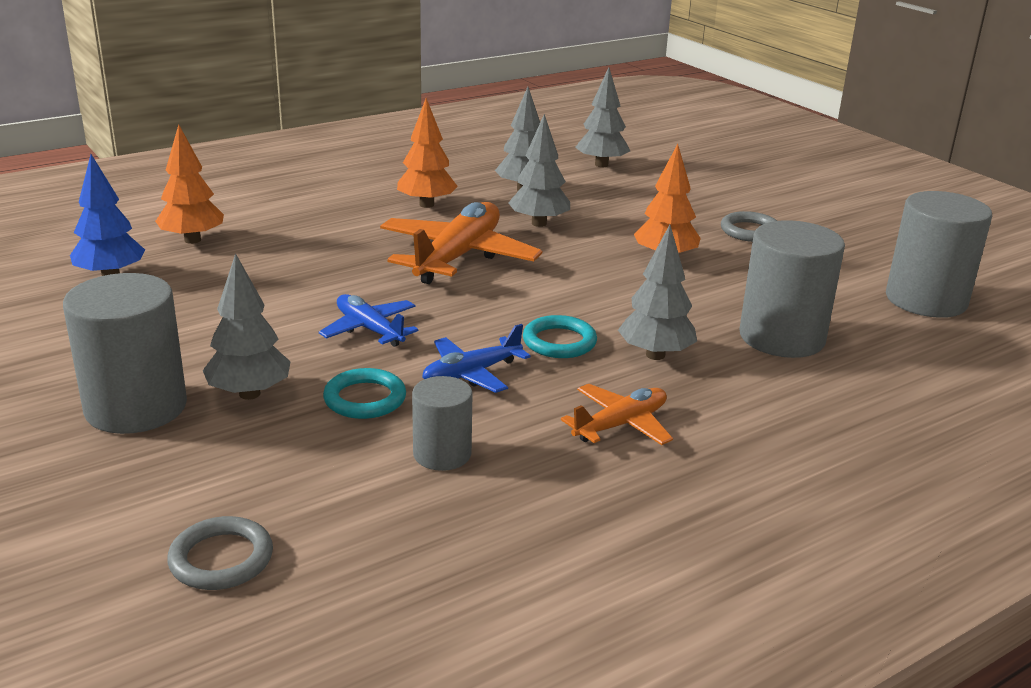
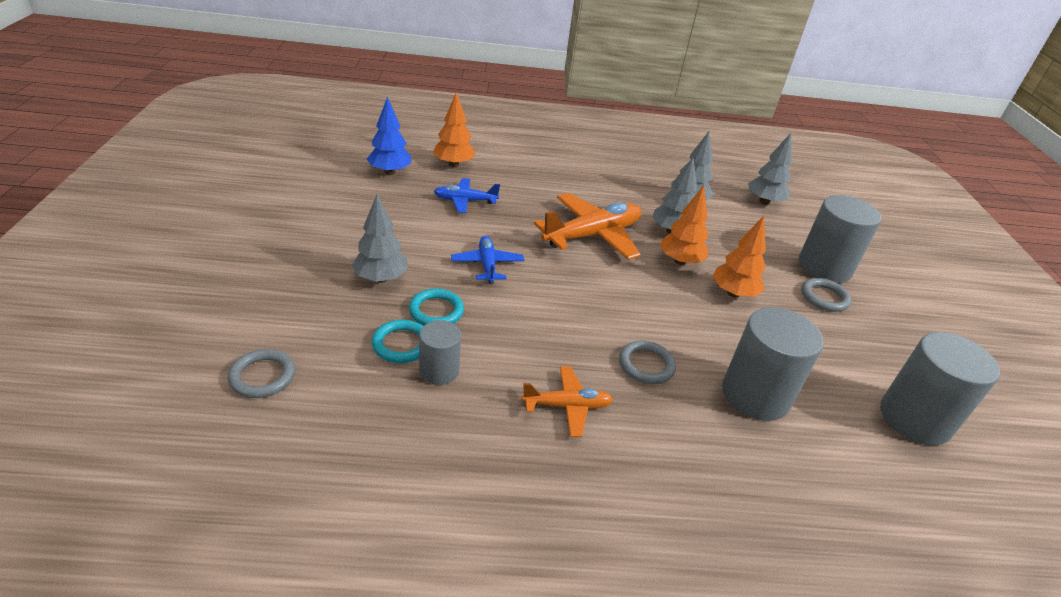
camera: 30 degrees right, 10 degrees up
grey cylinder [63,273,187,434] -> grey cylinder moved to [798,195,882,283]
orange tree [397,98,458,208] -> orange tree moved to [660,185,709,265]
blue plane [422,324,531,393] -> blue plane moved to [434,178,500,213]
turquoise ring [523,315,597,358] -> turquoise ring moved to [372,320,423,363]
grey tree [618,225,697,360] -> grey ring [619,341,676,384]

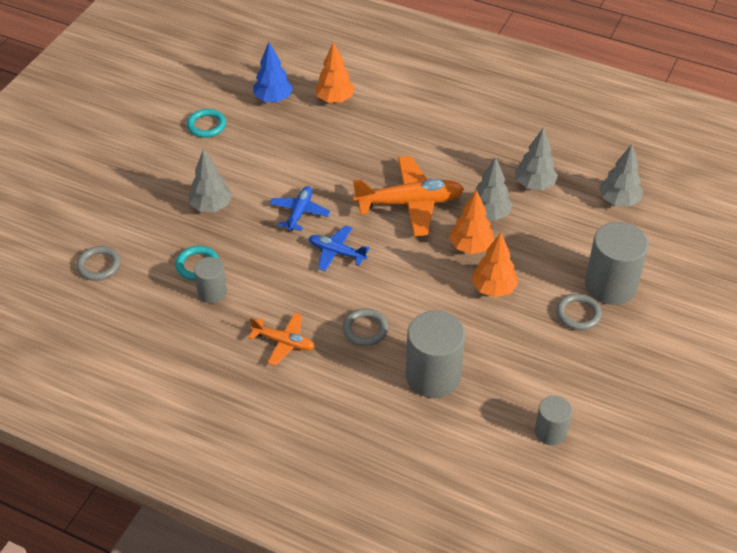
camera: 30 degrees right, 10 degrees up
turquoise ring [409,288,464,325] -> turquoise ring moved to [187,109,226,138]
blue plane [434,178,500,213] -> blue plane moved to [309,225,370,271]
grey cylinder [880,332,1000,446] -> grey cylinder [535,396,572,445], size x0.56

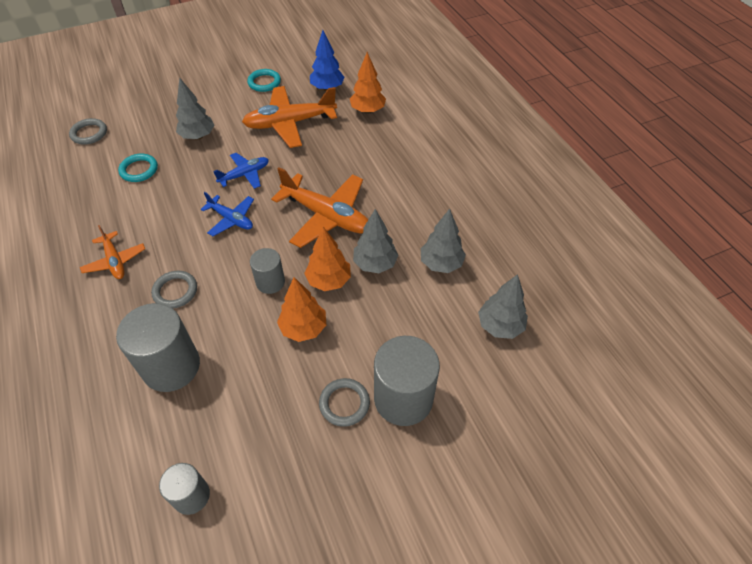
camera: 40 degrees right, 5 degrees up
grey cylinder [194,257,227,303] -> grey cylinder moved to [250,248,285,294]
blue plane [309,225,370,271] -> blue plane turned 150 degrees clockwise [201,192,254,236]
none -> orange plane [242,86,337,148]

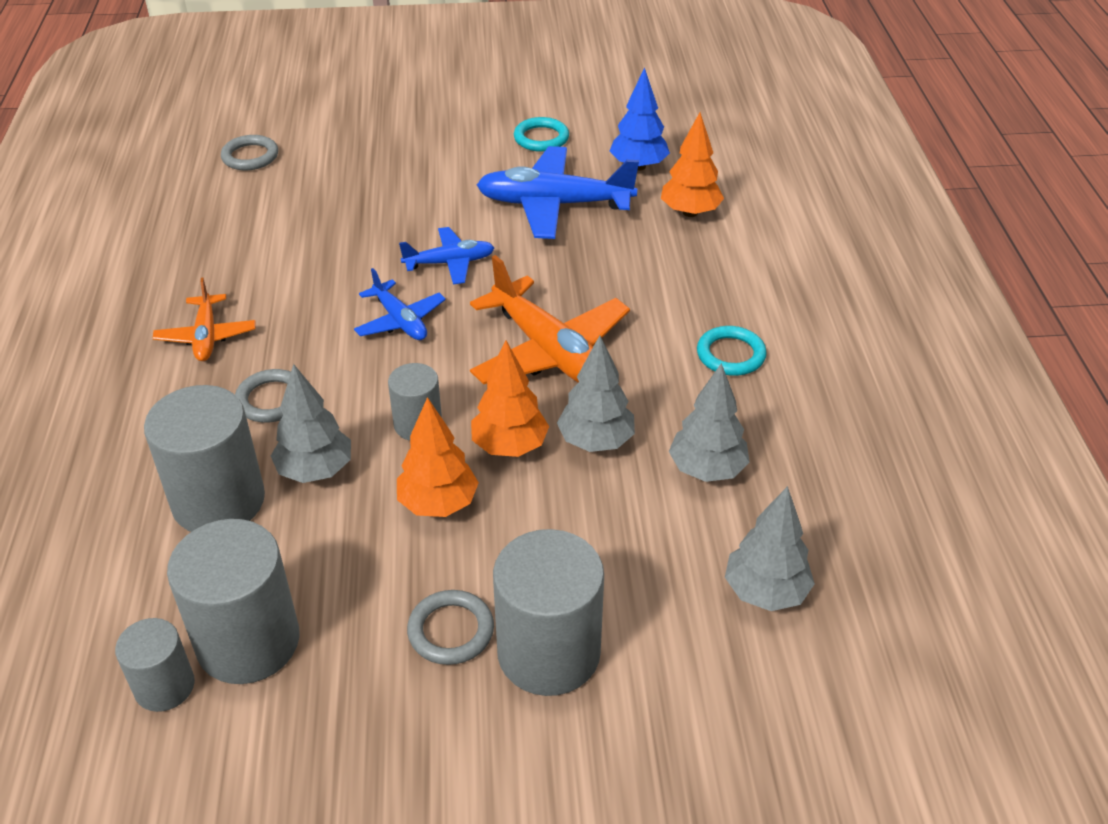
camera: 20 degrees right, 10 degrees down
turquoise ring [118,154,158,182] -> turquoise ring moved to [697,326,767,376]
grey tree [176,77,215,140] -> grey tree moved to [271,364,351,483]
orange plane [242,86,337,148] -> blue plane [477,146,639,239]
none -> grey cylinder [167,519,300,684]

